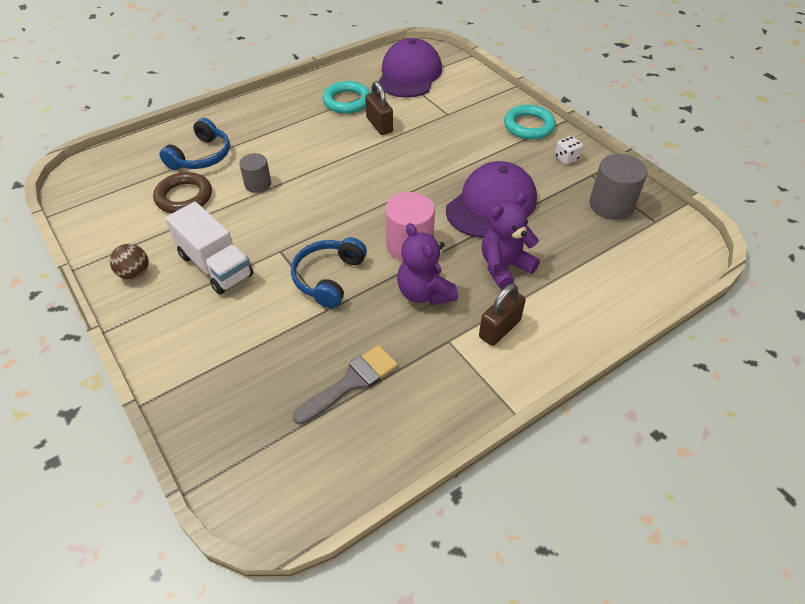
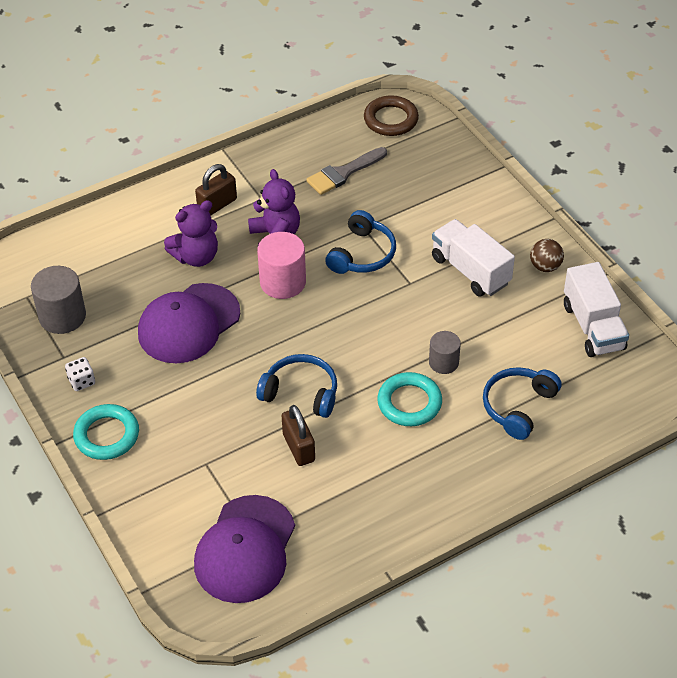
camera: 175 degrees left, 0 degrees up
brown ring [153,172,212,213] -> brown ring moved to [364,95,419,136]
turquoise ring [322,81,370,114] -> turquoise ring moved to [377,372,442,426]
none -> blue headphones [256,354,337,418]
none -> white truck [564,262,629,357]

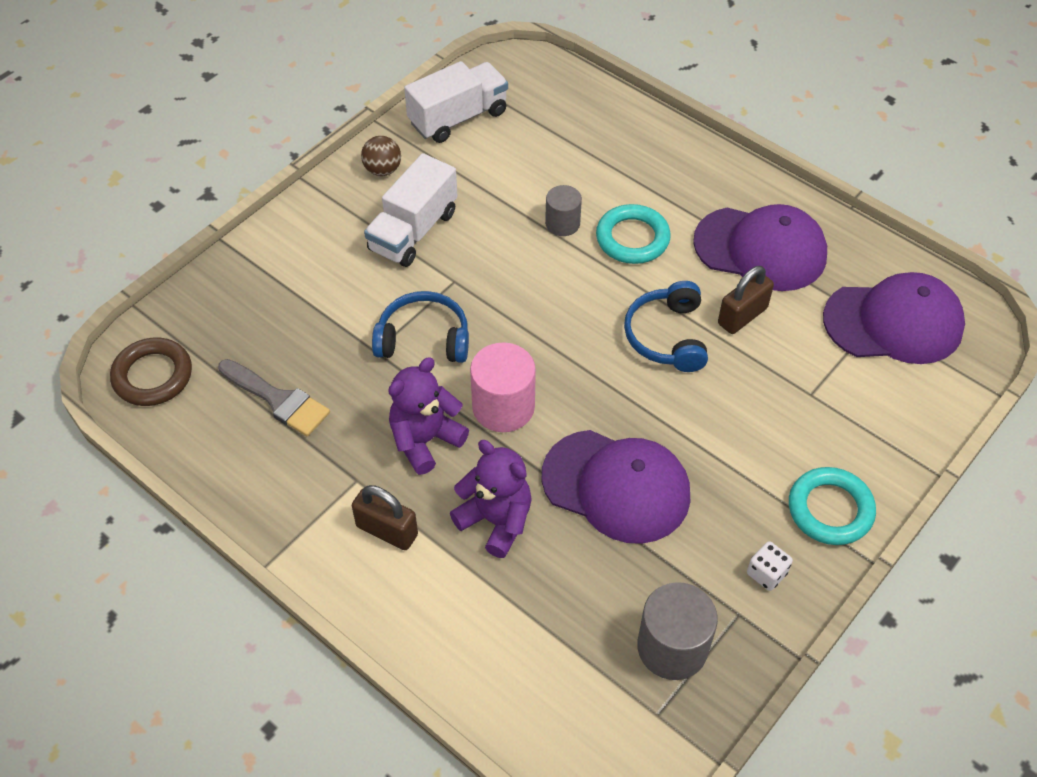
camera: 110 degrees left, 5 degrees up
blue headphones [483,367,562,440] -> none
none -> purple cap [693,204,827,291]

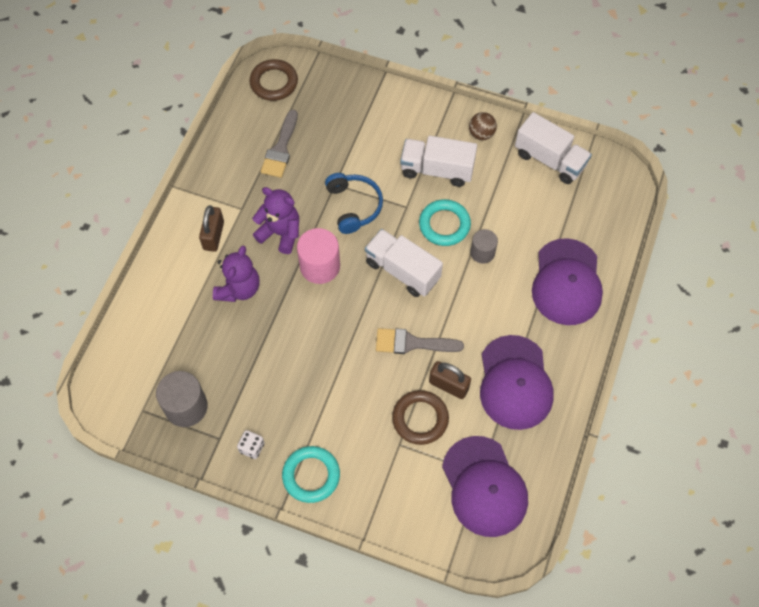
camera: 70 degrees right, 10 degrees up
purple cap [542,430,690,544] -> purple cap moved to [532,238,603,325]
turquoise ring [596,204,671,264] -> turquoise ring moved to [419,199,471,246]
blue headphones [624,281,708,372] -> grey brush [376,328,464,354]
none -> white truck [365,229,443,297]
none -> brown ring [392,390,449,445]

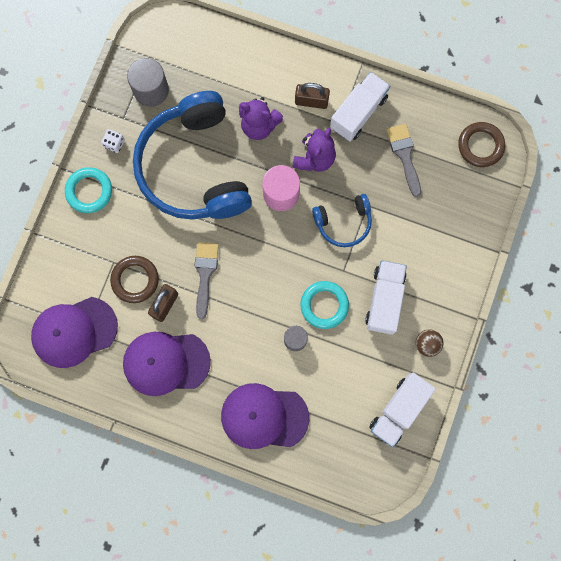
camera: 90 degrees right, 15 degrees up
grey brush [261,109,298,178] -> grey brush turned 60 degrees clockwise [386,124,421,197]
white truck [365,229,443,297] -> white truck moved to [330,72,390,141]
none -> blue headphones [133,91,252,220]

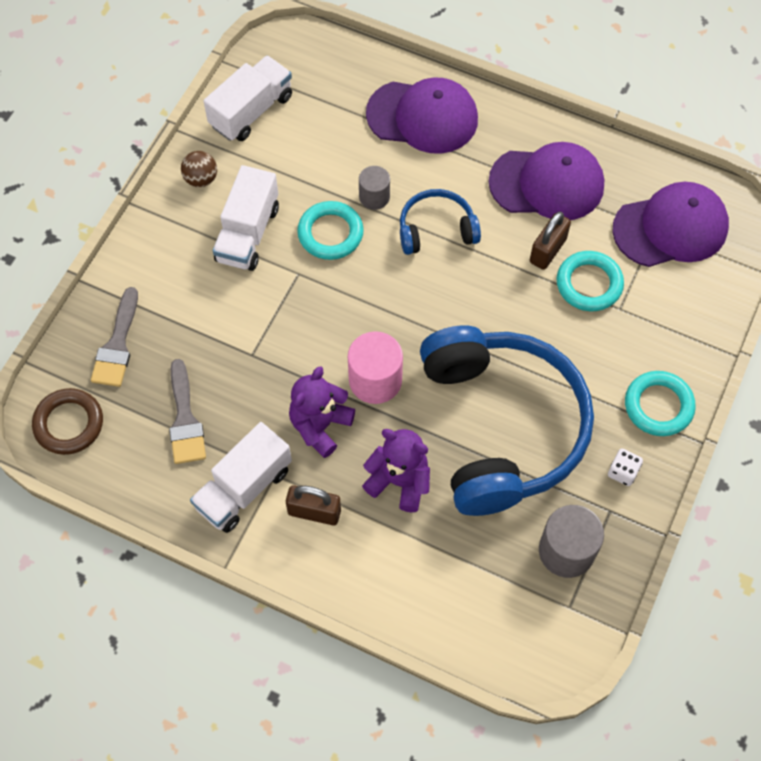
camera: 175 degrees left, 15 degrees down
brown ring [110,256,159,303] -> turquoise ring [557,251,624,311]
grey brush [195,242,219,319] -> grey brush moved to [91,287,138,387]
blue headphones [312,194,372,247] -> blue headphones moved to [400,189,481,255]

